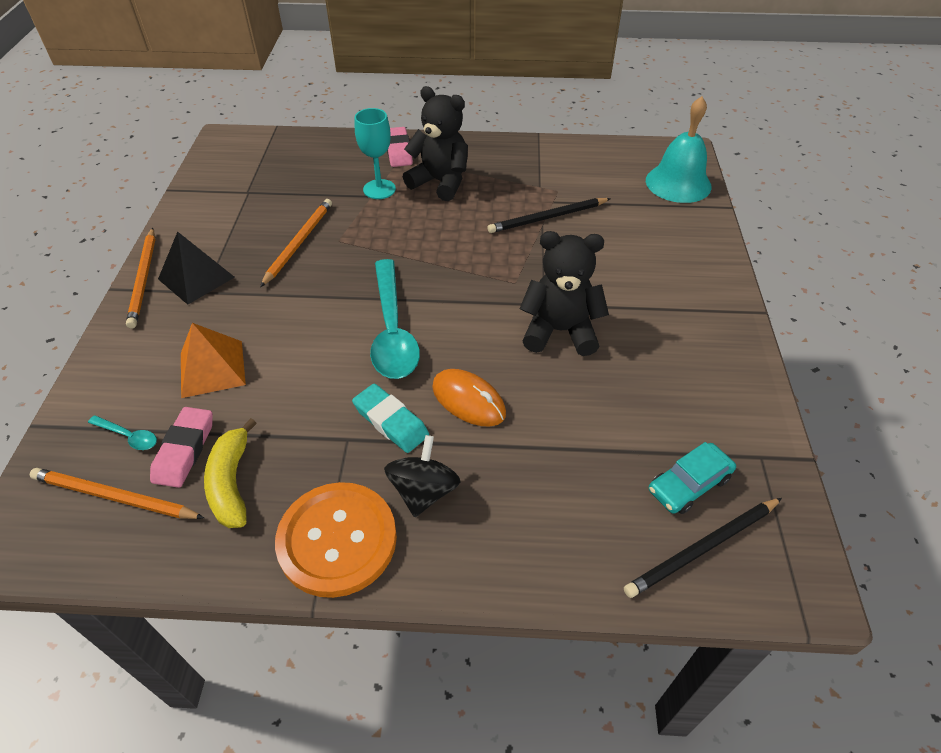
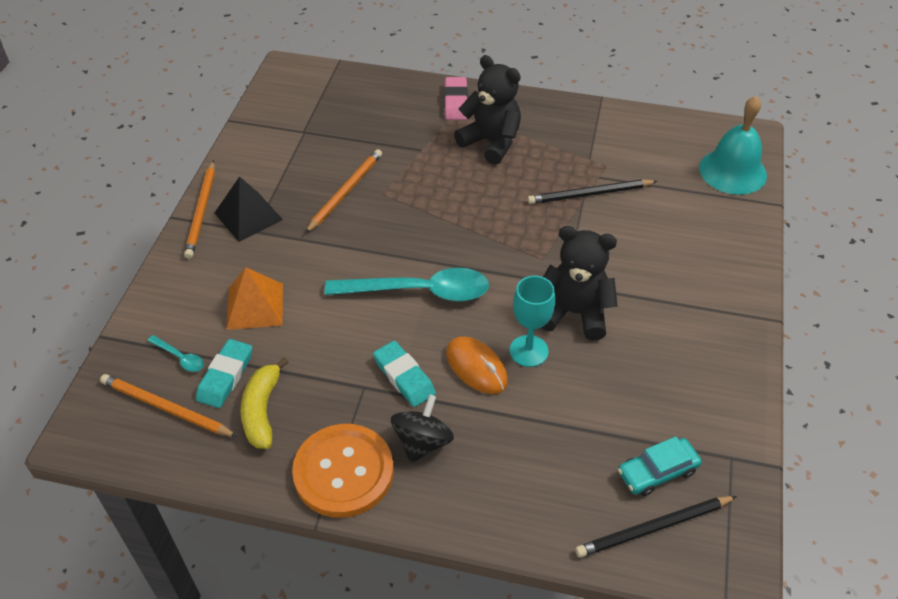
camera: 10 degrees right, 0 degrees up
pink eraser [150,407,213,488] -> turquoise eraser [196,339,252,408]
turquoise goblet [355,108,396,199] -> turquoise goblet moved to [510,276,555,367]
turquoise spoon [370,259,420,379] -> turquoise spoon turned 90 degrees counterclockwise [325,268,489,302]

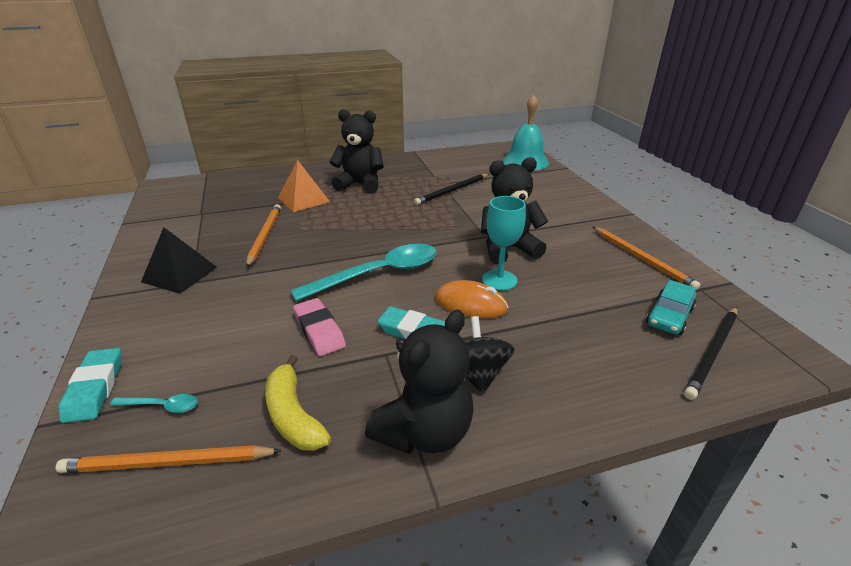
camera: 30 degrees left, 15 degrees down
orange pencil [184,160,215,259] -> orange pencil moved to [593,227,701,290]
turquoise eraser [196,339,252,408] -> turquoise eraser moved to [59,348,122,423]
orange pyramid [226,267,283,330] -> orange pyramid moved to [278,160,330,212]
orange button [292,424,394,518] -> black teddy bear [365,310,474,454]
pink eraser [444,77,468,120] -> pink eraser moved to [293,298,346,356]

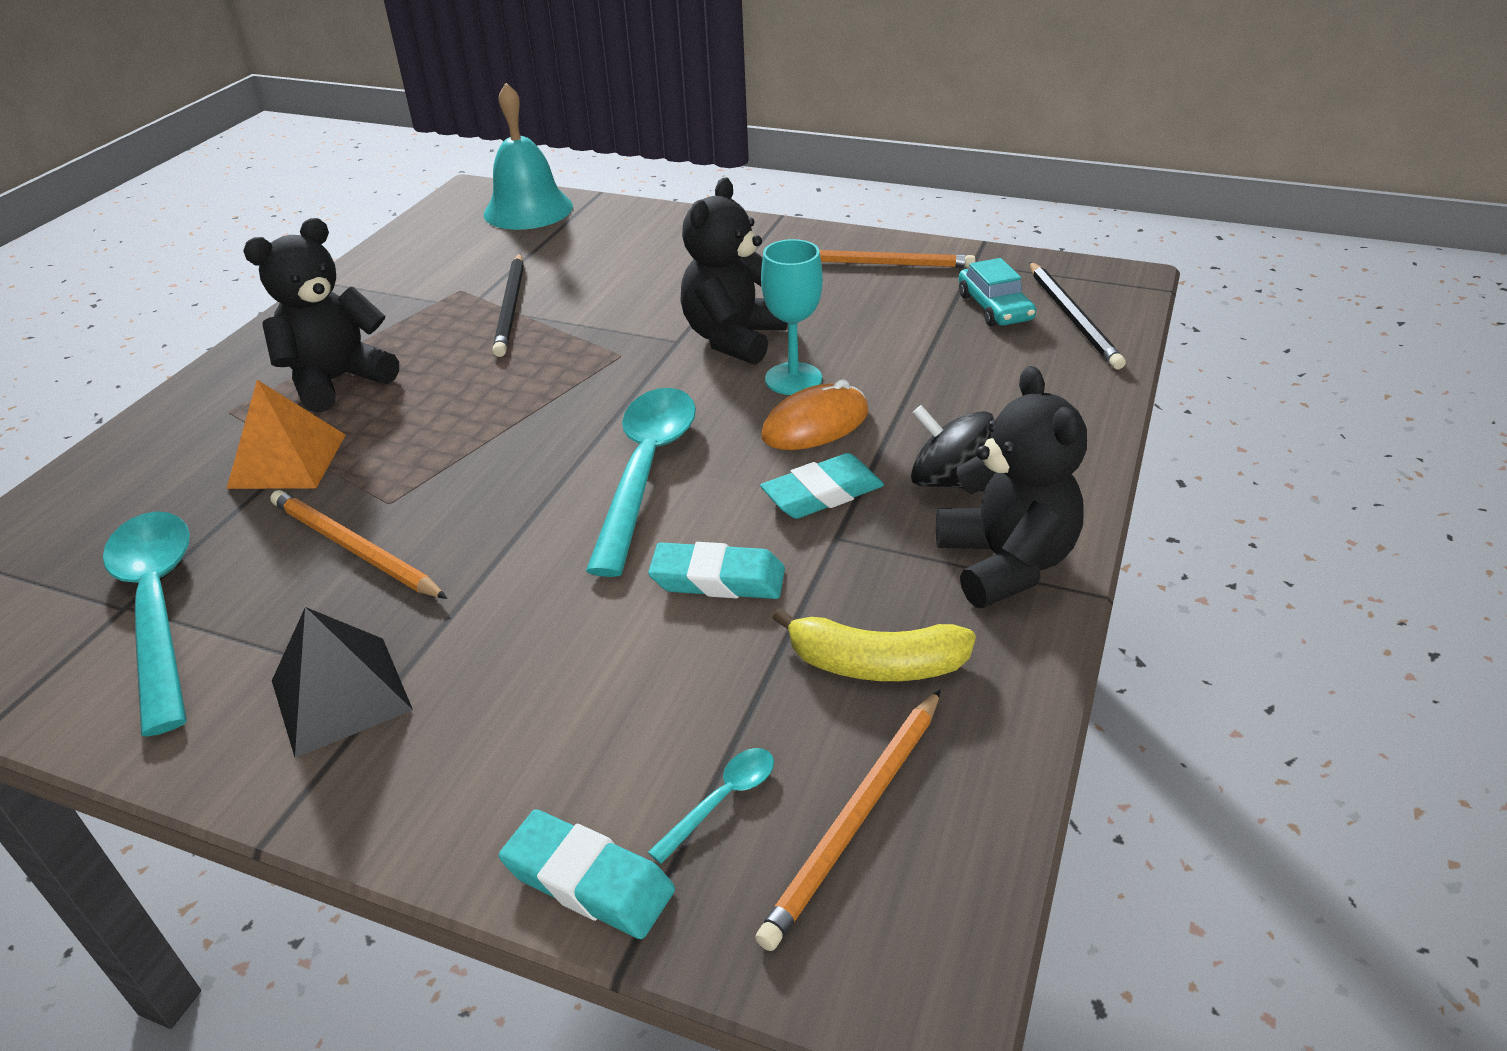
camera: 50 degrees left, 5 degrees up
pink eraser [293,298,346,356] -> turquoise eraser [648,542,785,599]
none -> turquoise spoon [103,511,190,737]

